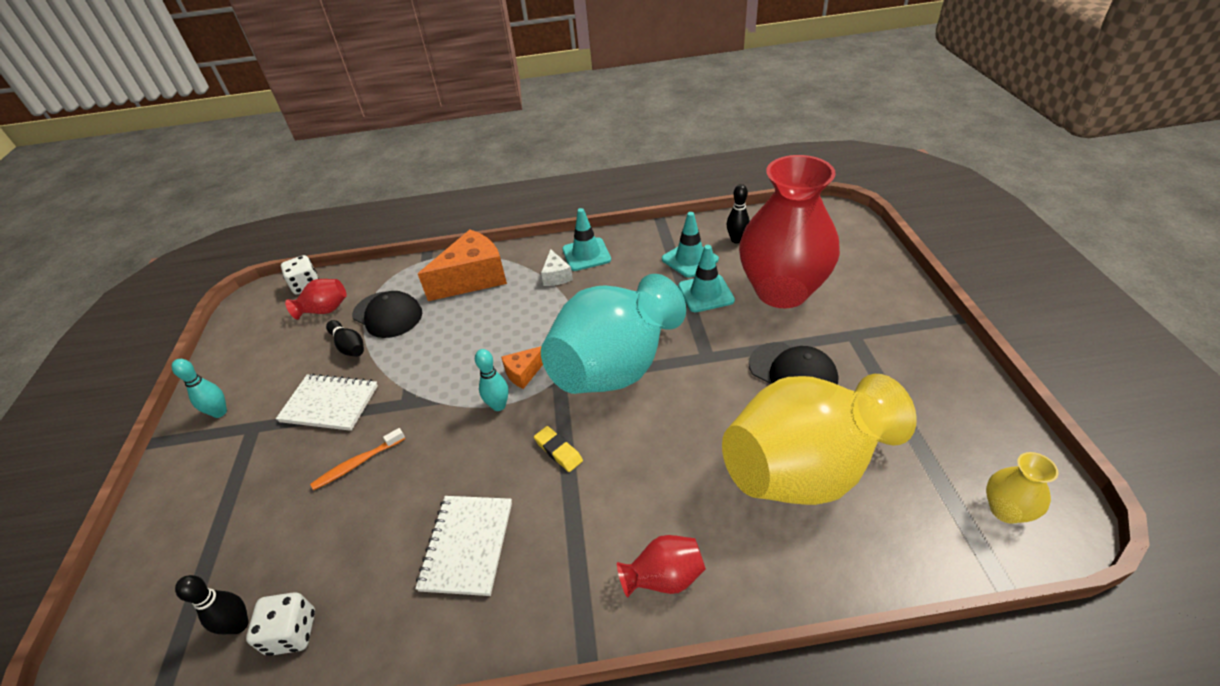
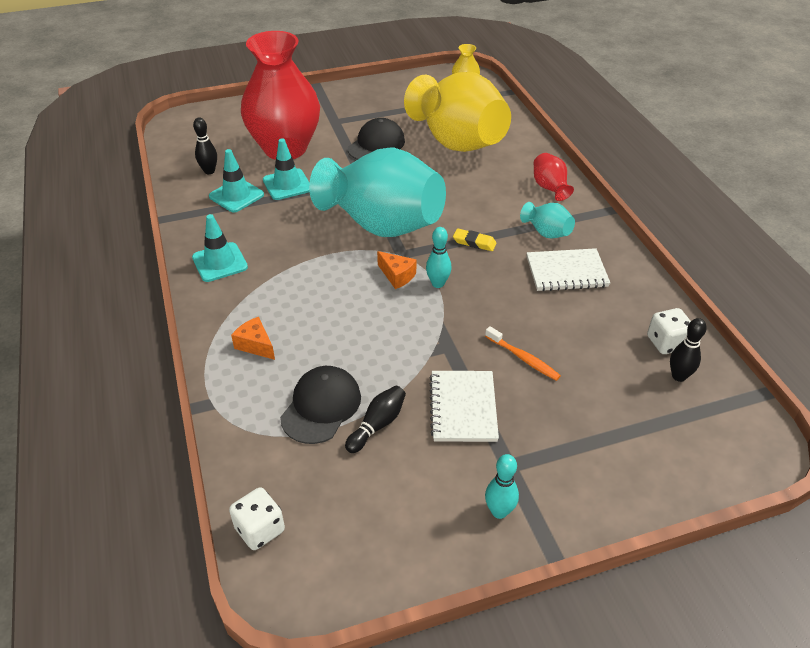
camera: 105 degrees left, 0 degrees up
red vase [285,279,347,320] -> none
orange cheese [418,230,507,301] -> orange cheese [231,317,275,360], size x0.48
yellow eraser [534,426,583,472] -> yellow eraser turned 75 degrees clockwise [453,228,497,251]
white cheese [541,249,573,286] -> none
none -> turquoise vase [520,202,575,238]

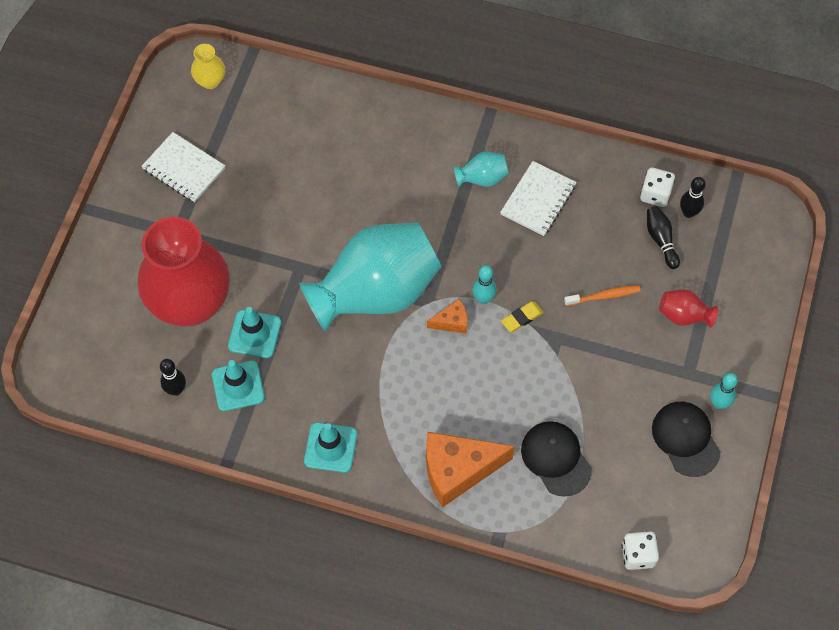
camera: 55 degrees left, 20 degrees up
orange cheese [231,317,275,360] -> orange cheese [426,432,515,507], size x2.07
black bowling pin [345,386,406,453] -> black bowling pin moved to [647,206,680,269]
black cap [348,118,405,160] -> black cap moved to [652,402,721,477]
yellow vase [404,72,511,152] -> none
white notebook [429,371,499,442] -> white notebook moved to [141,132,225,202]
yellow eraser [453,228,497,251] -> yellow eraser moved to [501,301,544,332]
red vase [534,153,574,201] -> red vase moved to [659,289,718,328]

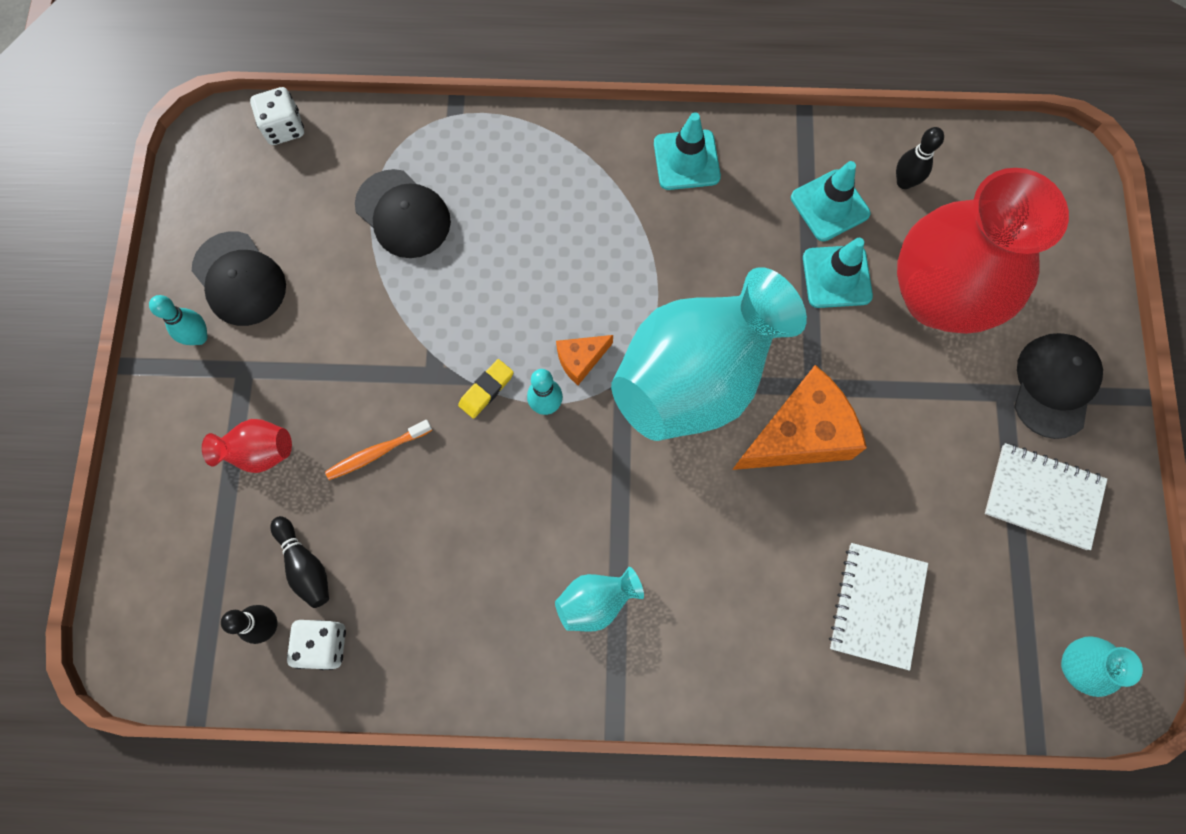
camera: 165 degrees right, 10 degrees up
yellow vase [191,44,225,89] -> turquoise vase [1061,636,1143,697]
orange cheese [426,432,515,507] -> orange cheese moved to [732,365,867,470]
white notebook [500,161,577,236] -> white notebook moved to [829,543,928,671]
none -> black cap [1014,333,1103,439]

